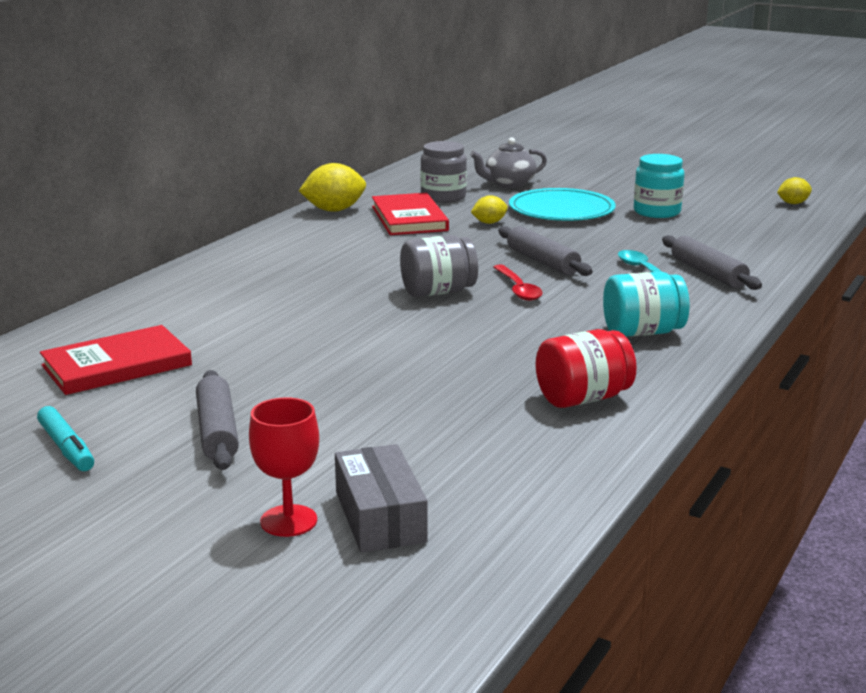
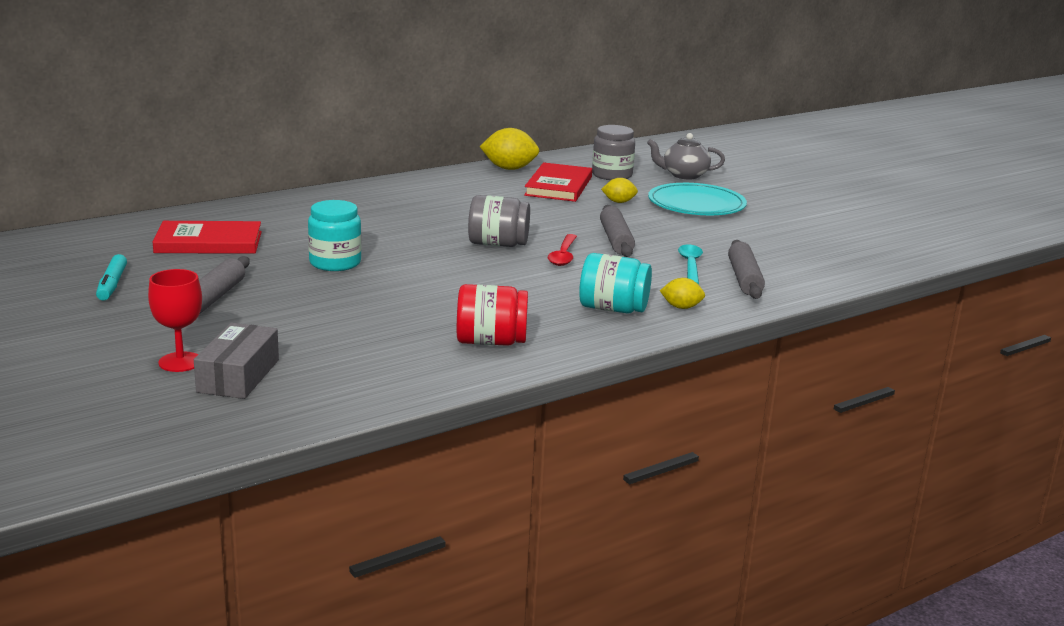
camera: 25 degrees right, 0 degrees up
turquoise jar [634,154,684,218] -> turquoise jar moved to [308,200,361,271]
yellow lemon [777,177,812,204] -> yellow lemon moved to [660,278,705,309]

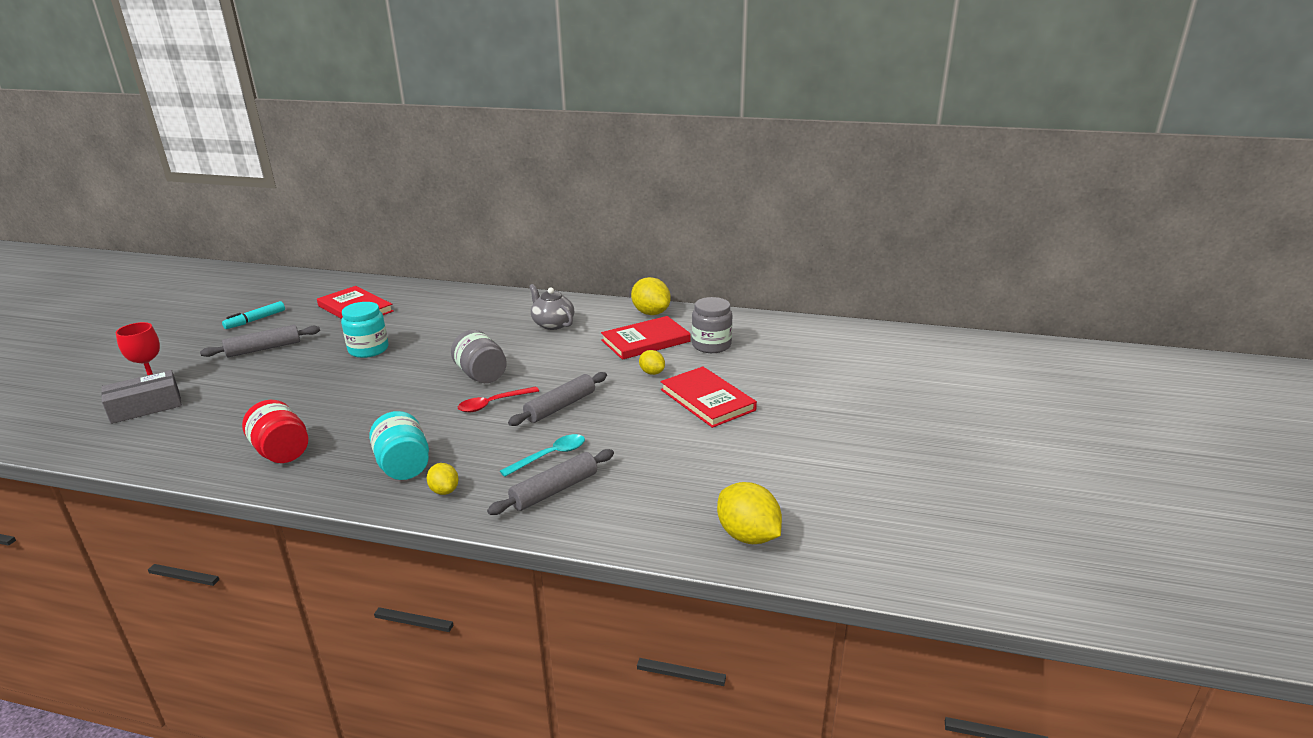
camera: 50 degrees right, 5 degrees up
grey teapot [647,133,725,179] -> grey teapot moved to [529,284,574,330]
turquoise plate [648,183,747,215] -> red book [661,366,757,428]
none -> yellow lemon [717,482,782,544]

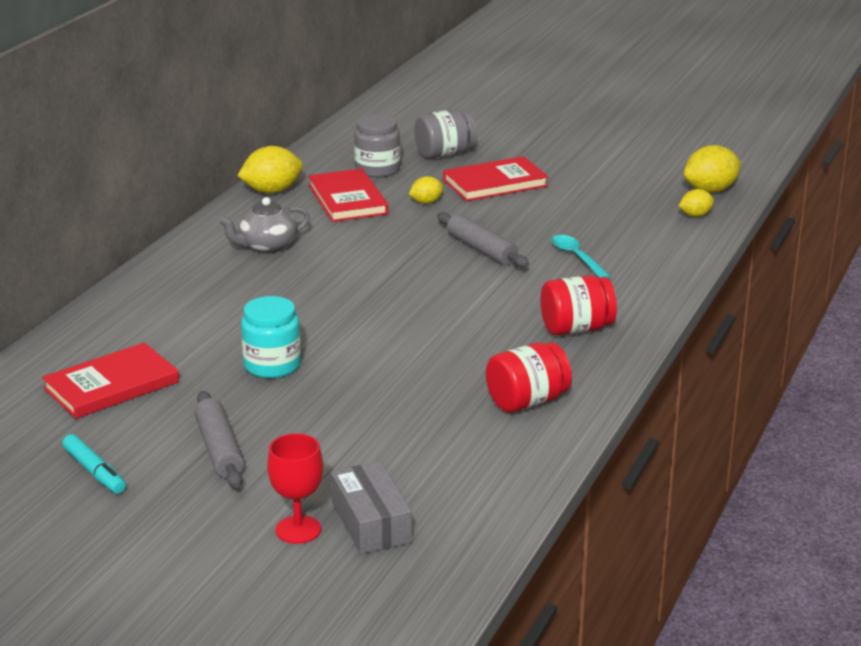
camera: 80 degrees left, 0 degrees up
turquoise jar [369,411,429,480] -> red jar [541,275,617,335]
yellow lemon [427,463,459,495] -> yellow lemon moved to [679,189,714,217]
grey jar [451,330,507,383] -> grey jar moved to [414,109,477,159]
red spoon [458,386,539,412] -> none
grey rolling pin [487,449,614,515] -> none

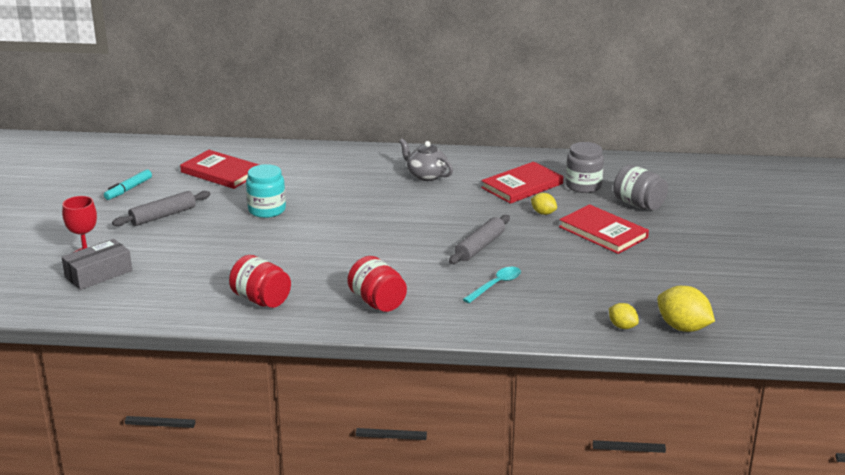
camera: 70 degrees right, 0 degrees up
yellow lemon [237,146,303,194] -> none

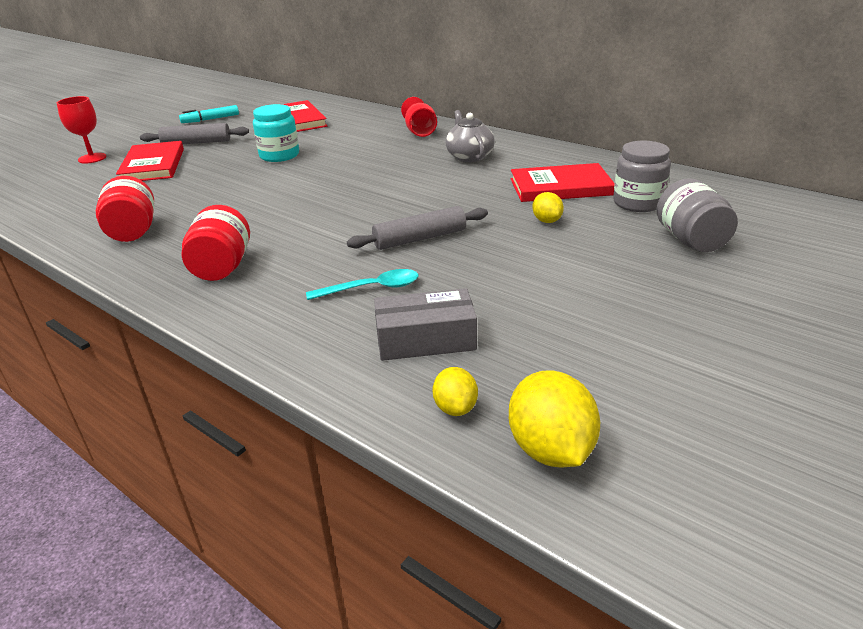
camera: 35 degrees right, 5 degrees up
grey box [62,239,132,290] -> grey box moved to [374,288,477,361]
red book [559,204,649,254] -> red book moved to [116,141,184,181]
none -> red goblet [401,97,437,137]

